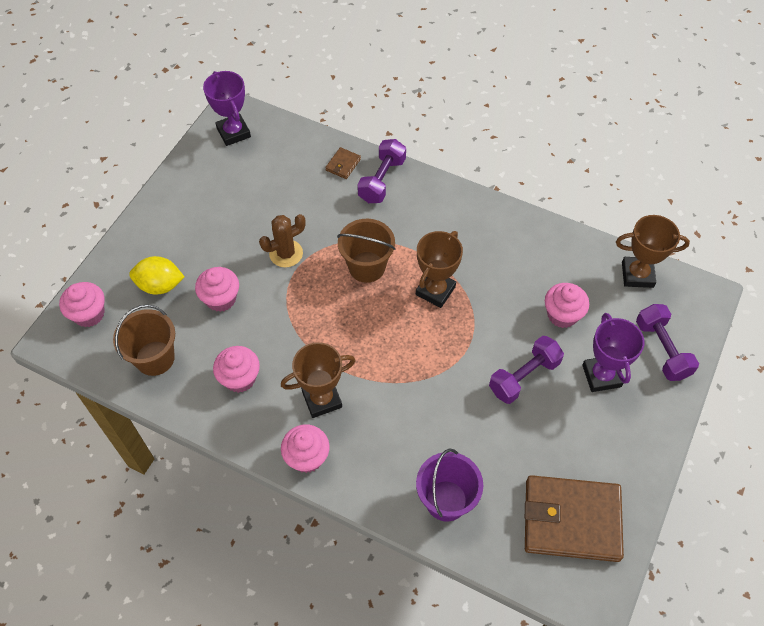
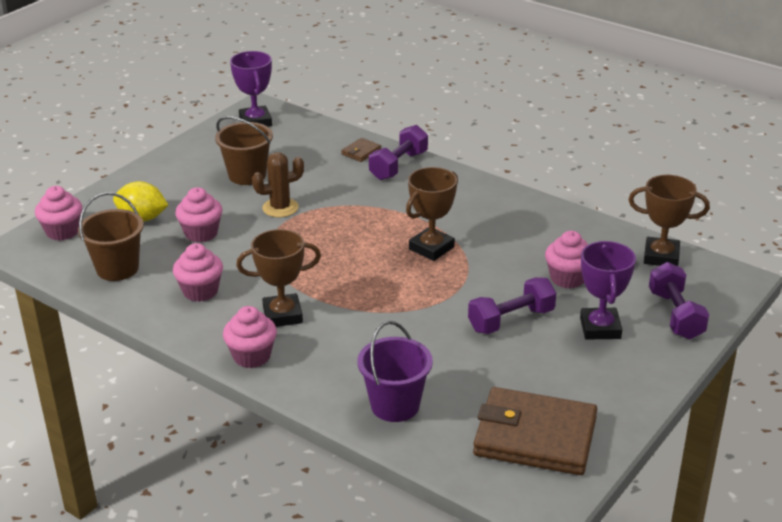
camera: 10 degrees right, 25 degrees down
brown bucket [337,219,396,283] -> brown bucket moved to [215,116,273,185]

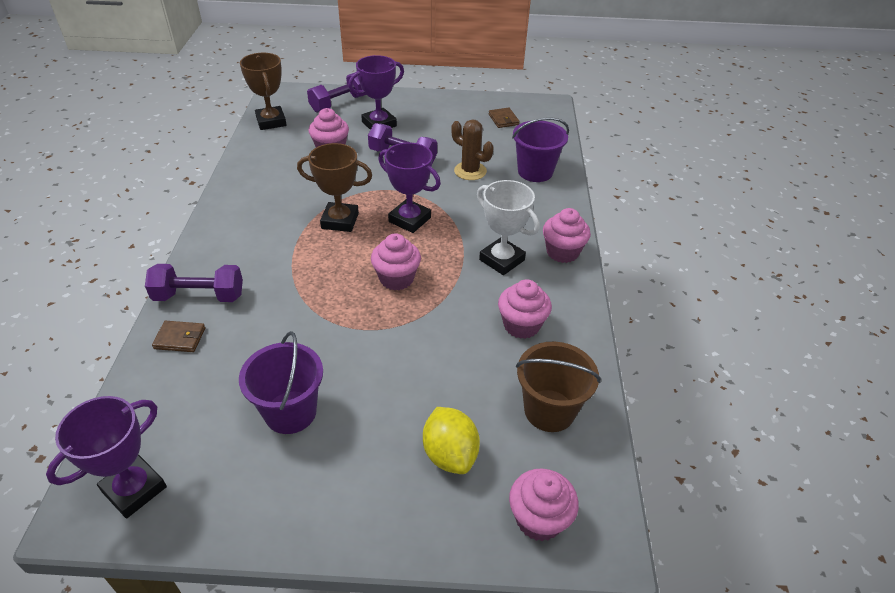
camera: 125 degrees left, 10 degrees up
pink cupcake [175,187,222,242] -> pink cupcake moved to [371,233,421,290]
brown bucket [215,116,273,185] -> purple bucket [239,331,323,434]
brown trophy [236,229,321,327] -> white trophy [477,180,540,275]
brown cactus [252,152,304,217] -> brown cactus moved to [451,119,494,180]
brown wallet [473,387,597,475] -> brown wallet [488,107,520,128], size x0.41
none -> purple trophy [378,143,441,233]

